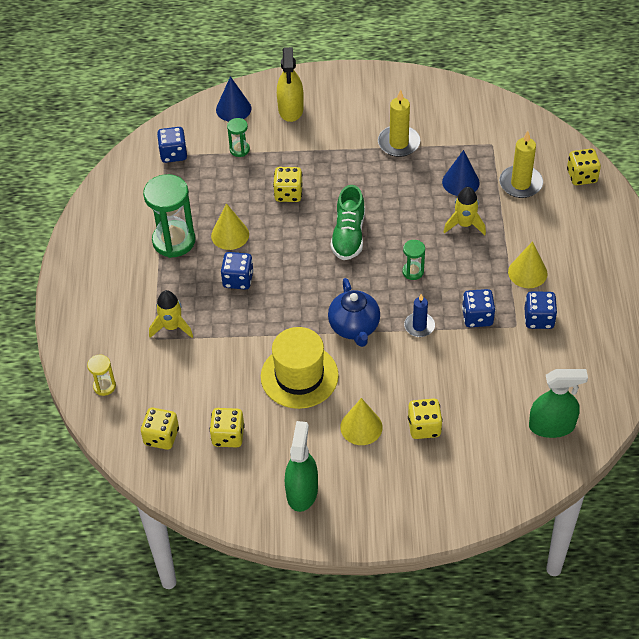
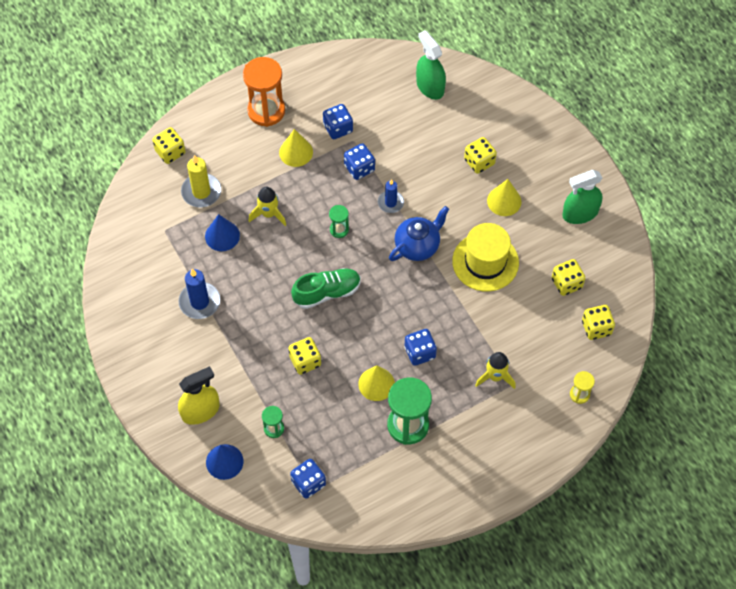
camera: 120 degrees left, 10 degrees up
yellow candle [378,89,420,157] -> blue candle [179,269,220,319]
none -> orange hourglass [243,57,285,127]

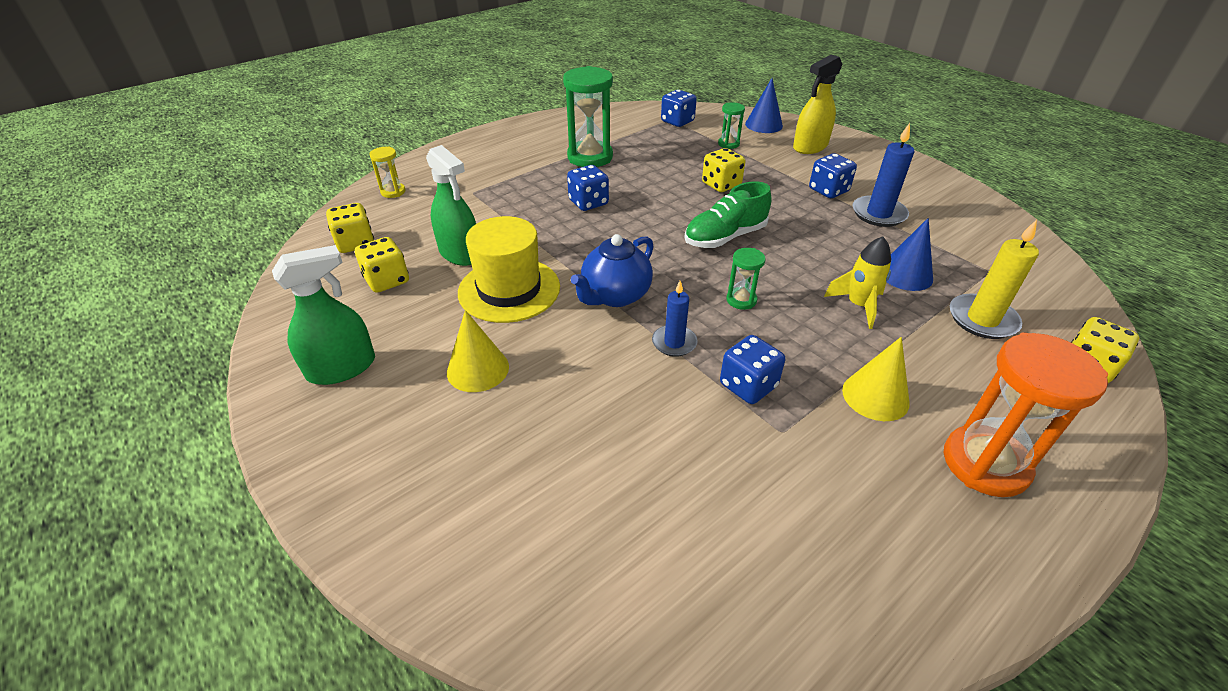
camera: 170 degrees right, 20 degrees down
blue dice [323,104,353,139] -> blue dice moved to [809,153,857,198]
yellow cone [358,366,395,401] -> none
green spray bottle [416,30,446,100] -> green spray bottle moved to [426,145,476,266]
yellow dice [464,137,497,174] -> none
yellow rocket [475,352,516,389] -> none

